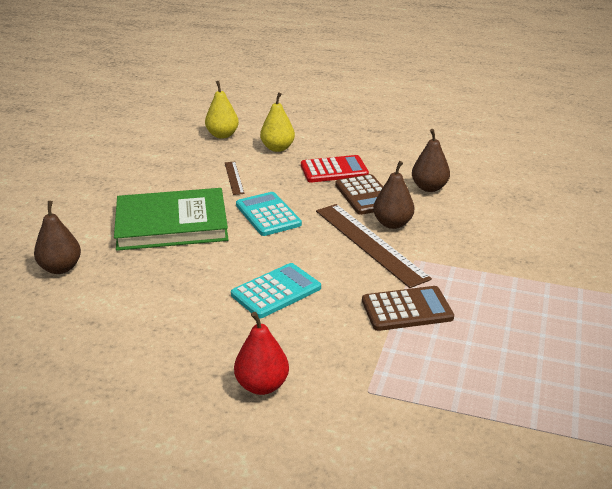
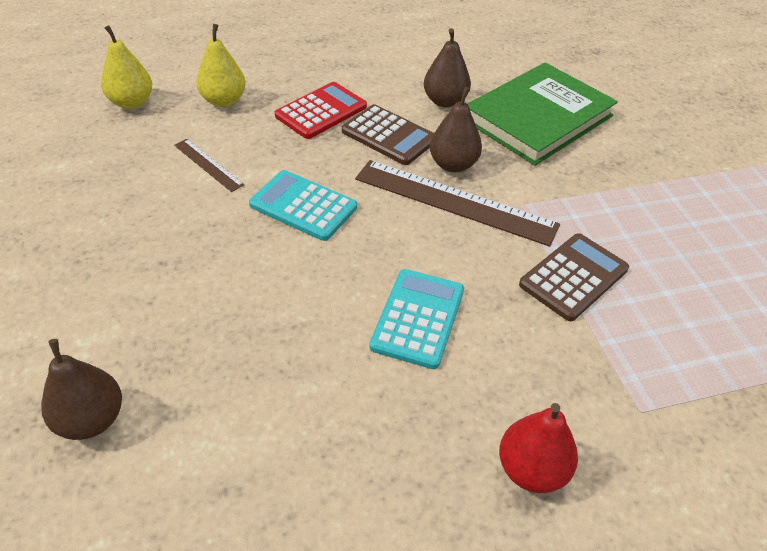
camera: 35 degrees left, 15 degrees up
green book [114,188,229,251] -> green book moved to [468,62,618,166]

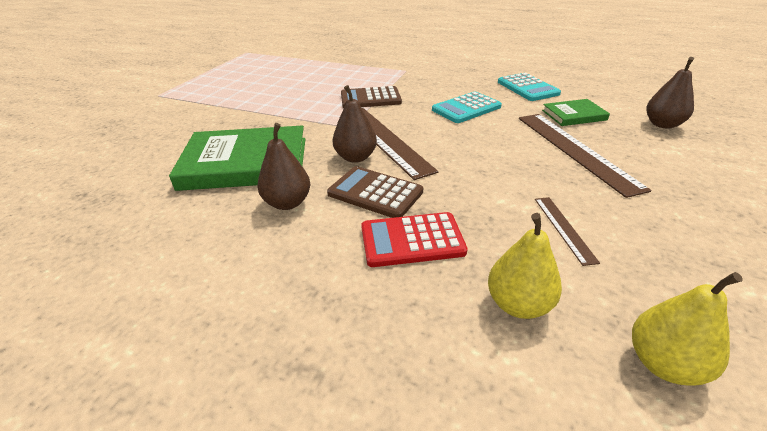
camera: 140 degrees left, 10 degrees down
turquoise calculator [249,170,357,241] -> turquoise calculator moved to [498,73,561,101]
brown calculator [342,104,434,165] -> brown calculator turned 45 degrees counterclockwise [327,166,423,218]
red pear [499,403,578,493] -> none
none -> brown ruler [519,114,652,198]
none -> green book [542,99,610,126]

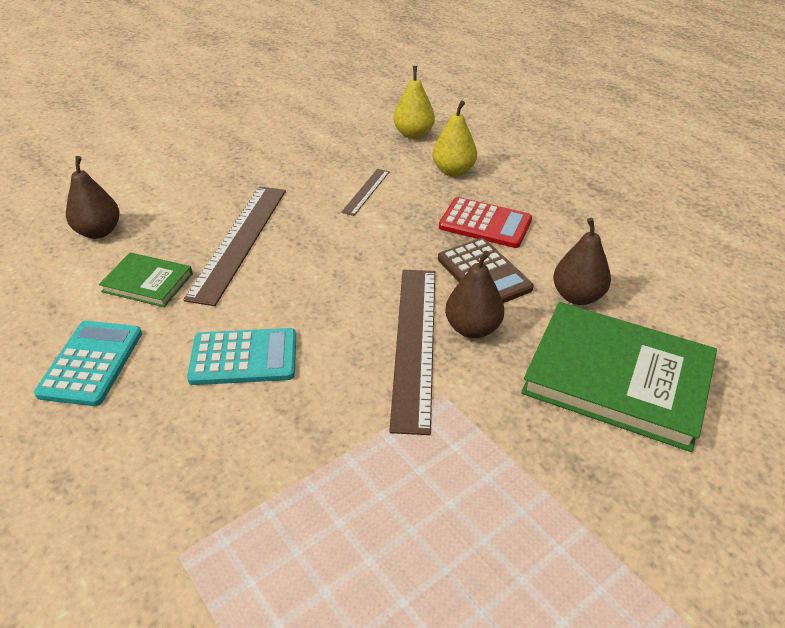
camera: 150 degrees left, 5 degrees up
brown calculator [341,86,402,108] -> none

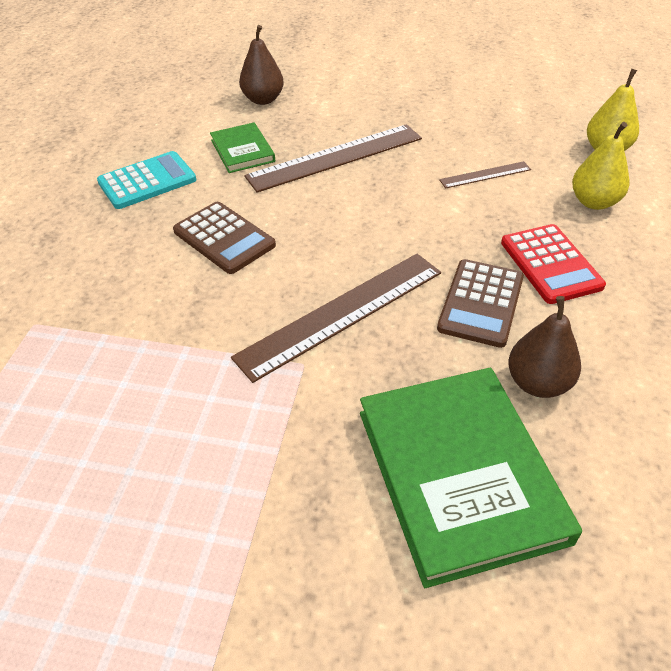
camera: 50 degrees right, 5 degrees up
turquoise calculator [187,328,296,385] -> brown calculator [173,202,276,274]
brown pear [445,250,504,338] -> none

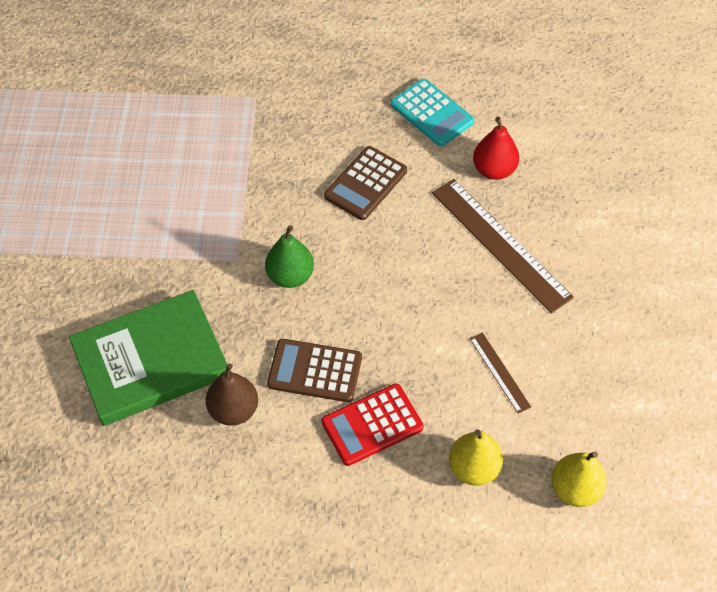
camera: 80 degrees right, 10 degrees up
green book [210,123,275,173] -> red pear [473,117,519,180]
brown ruler [231,254,441,383] -> green pear [265,225,314,288]
brown pear [239,25,284,105] -> none

